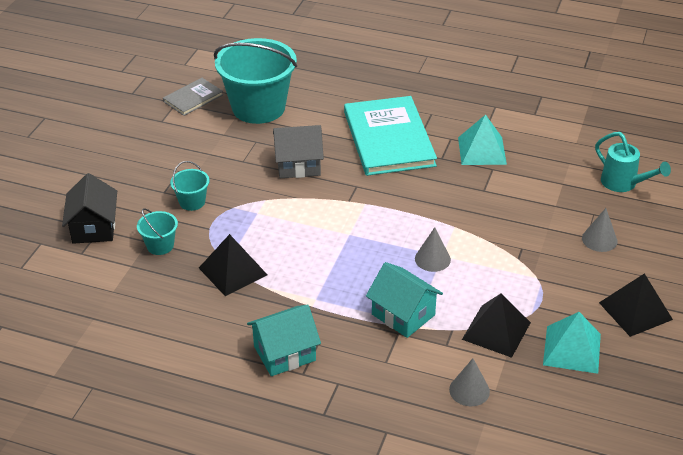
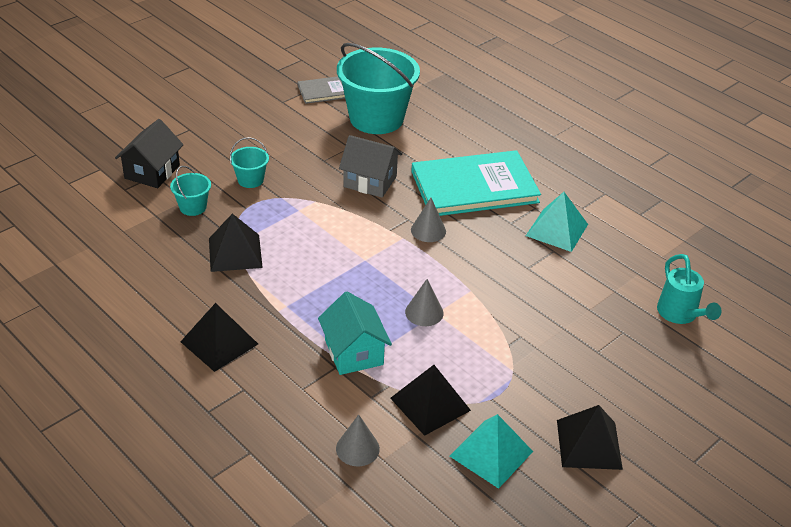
camera: 25 degrees right, 0 degrees up
turquoise house [247,305,321,376] -> black pyramid [180,303,258,372]
turquoise book [344,96,437,176] -> turquoise book turned 60 degrees clockwise [411,150,541,216]
grey cone [582,208,618,252] -> grey cone moved to [411,198,446,242]

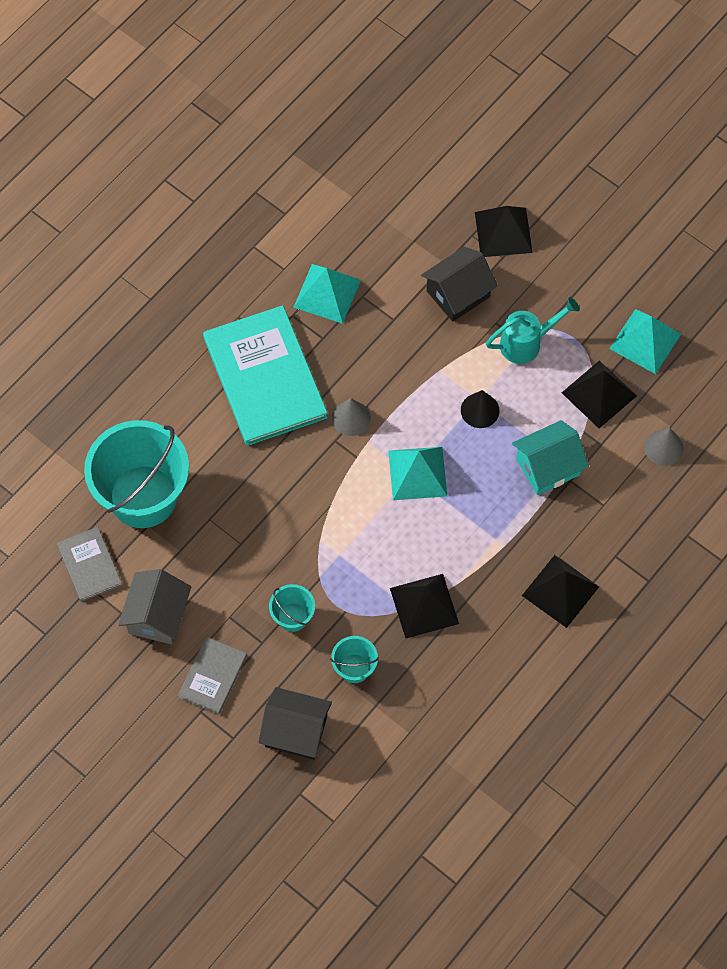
camera: 95 degrees left, 25 degrees up
grey house [339,135,402,198] -> grey house moved to [118,569,191,644]
grey cone [405,279,444,326] -> black cone [461,390,500,428]
black pyramid [557,405,623,470] -> black pyramid moved to [475,206,533,257]
turquoise watering can [657,254,721,324] -> turquoise watering can moved to [486,297,580,364]
none -> grey book [178,637,247,714]
none -> turquoise pyramid [388,447,447,500]
none -> black house [421,247,498,322]

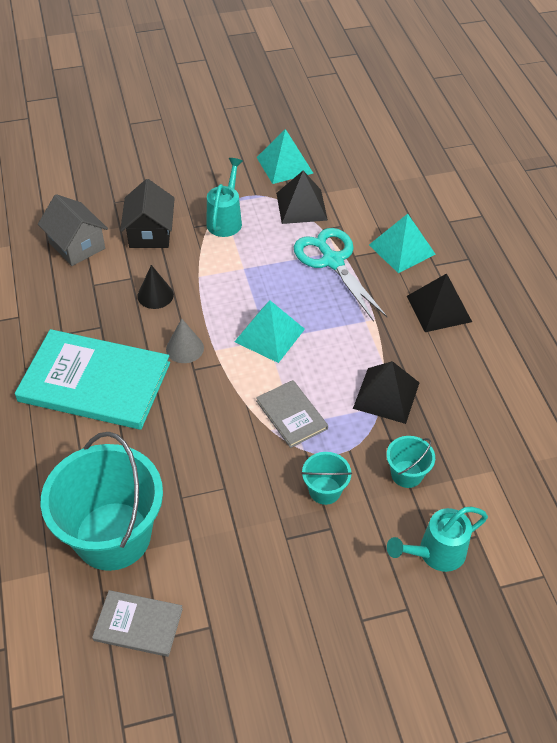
camera: 55 degrees left, 15 degrees down
grey house [118,569,191,644] -> grey house moved to [38,194,108,266]
grey book [178,637,247,714] -> grey book moved to [256,380,328,448]
black house [258,687,332,760] -> turquoise watering can [387,507,488,572]
turquoise pyramid [293,264,361,324] -> turquoise pyramid moved to [369,214,435,273]
black cone [461,390,500,428] -> black cone moved to [137,265,174,309]
black pyramid [475,206,533,257] -> none
turquoise house [512,420,589,495] -> turquoise scissors [294,228,387,322]
grey cone [644,428,684,466] -> none

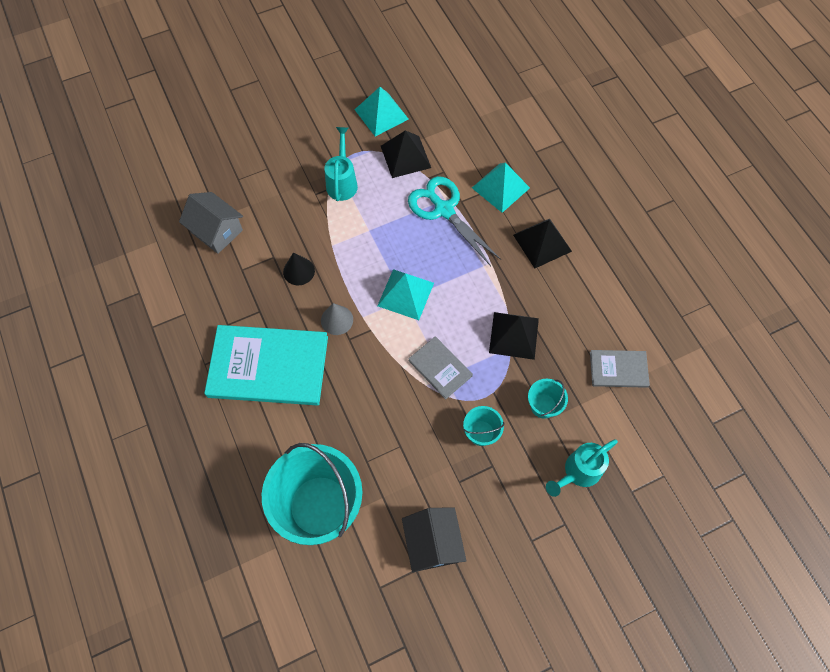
camera: 10 degrees left, 15 degrees up
grey book [92,590,183,657] -> grey book moved to [590,350,650,388]
black house [120,179,175,248] -> black house moved to [402,507,466,573]

